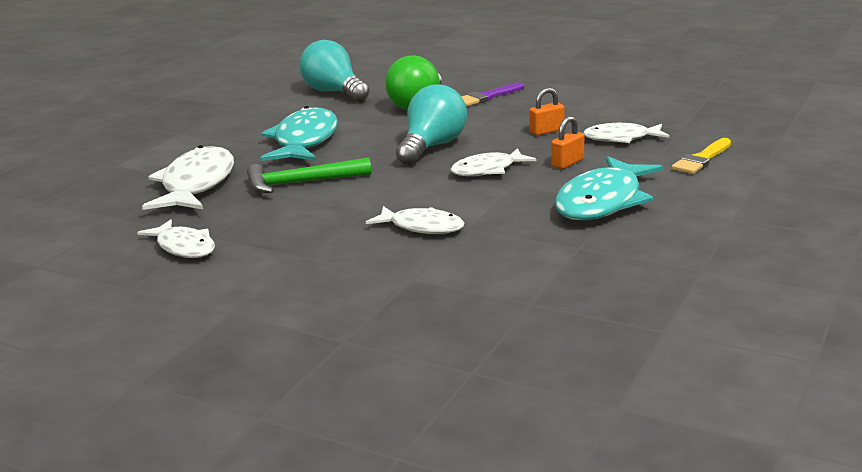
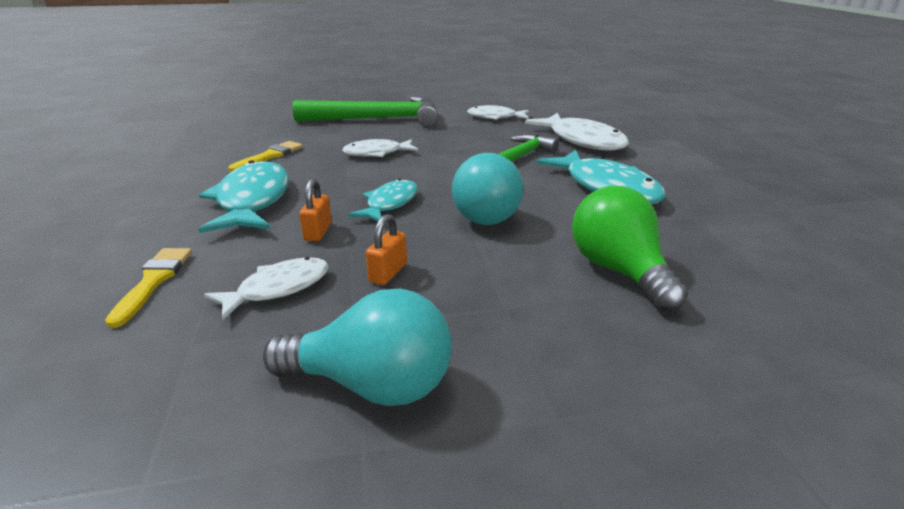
camera: 140 degrees right, 5 degrees up
turquoise light bulb [300,40,370,102] -> turquoise light bulb moved to [263,288,452,406]
white fish [450,148,537,176] -> turquoise fish [348,179,418,221]
purple brush [461,82,524,106] -> none
none -> yellow brush [228,141,303,172]
none -> green hammer [292,97,438,127]

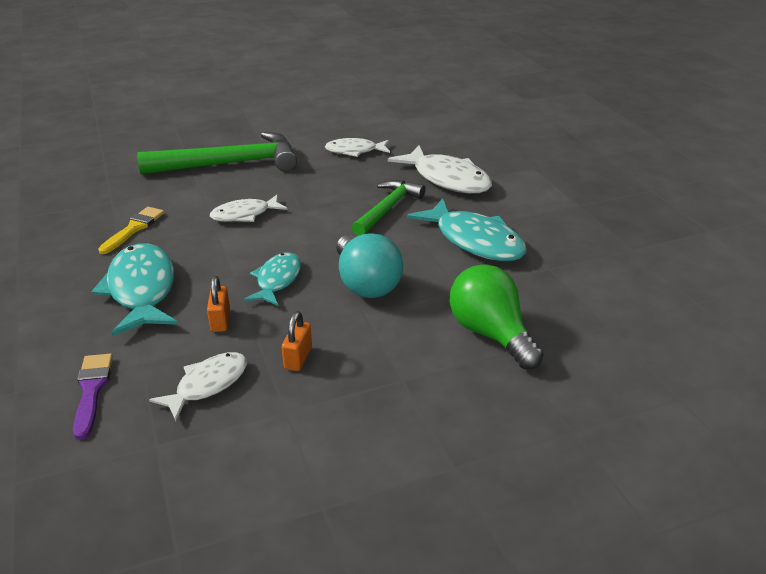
camera: 10 degrees left, 5 degrees up
yellow brush [105,248,192,328] -> purple brush [73,354,113,440]
turquoise light bulb [263,288,452,406] -> none

